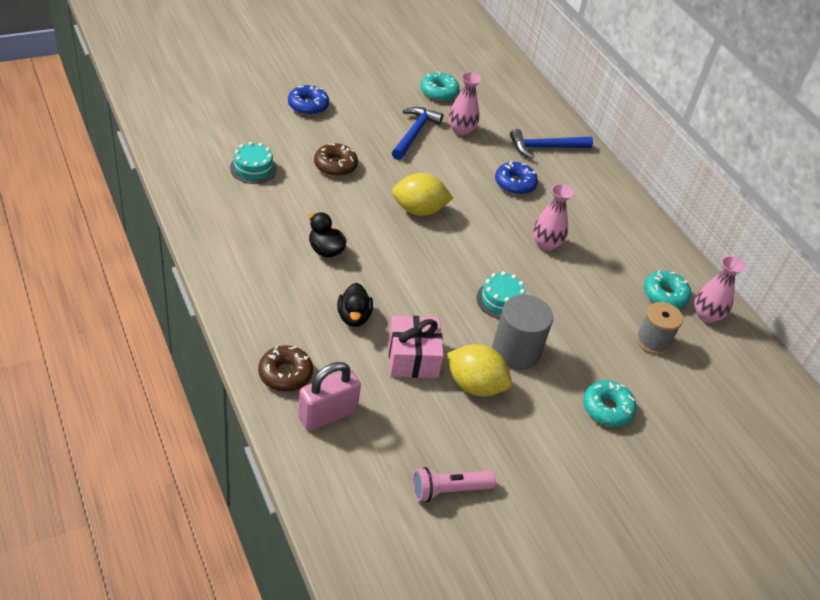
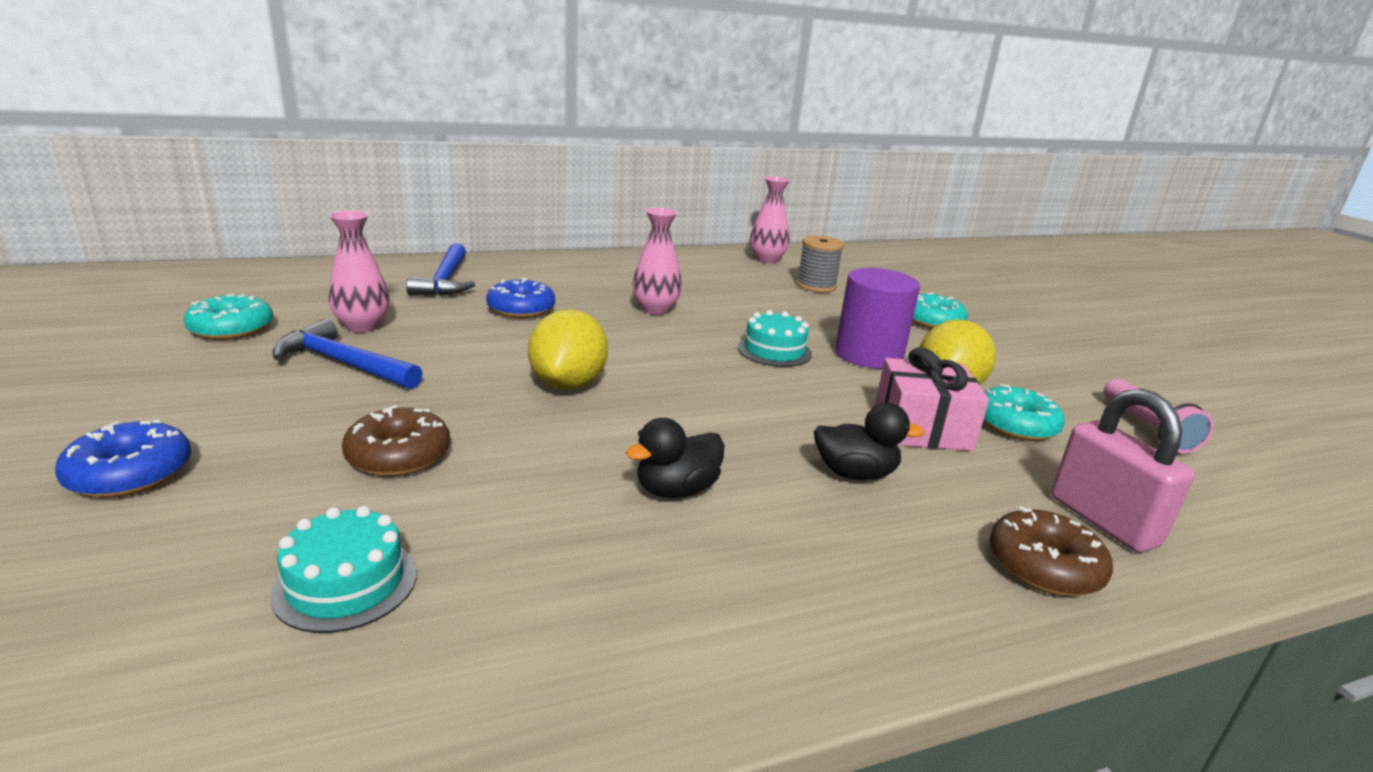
camera: 80 degrees left, 20 degrees down
grey cylinder [492,295,553,370] -> purple cylinder [835,268,920,369]
turquoise donut [644,271,691,309] -> turquoise donut moved to [983,384,1065,441]

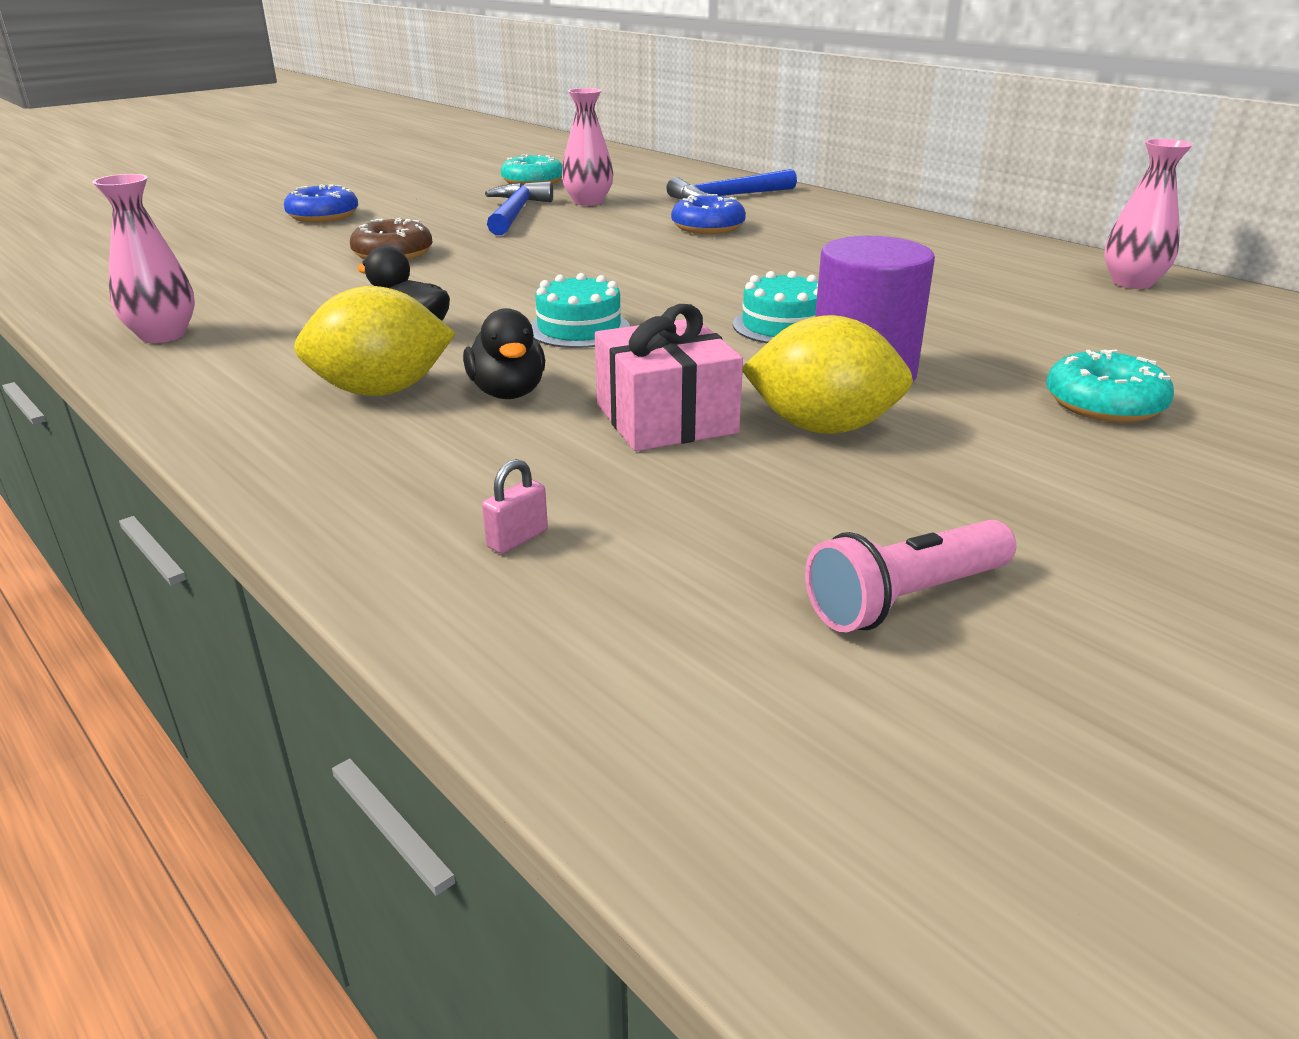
camera: 70 degrees right, 5 degrees up
turquoise cake [270,506,417,633] -> turquoise cake moved to [531,273,630,348]
yellow lemon [528,310,608,390] -> yellow lemon moved to [294,286,456,396]
pink vase [632,208,682,315] -> pink vase moved to [93,174,195,343]
grey spool [796,235,844,293] -> none
turquoise donut [983,384,1065,441] -> none
brown donut [989,506,1113,596] -> none
pink padlock [1051,389,1195,553] -> pink padlock [482,459,548,554], size x0.42

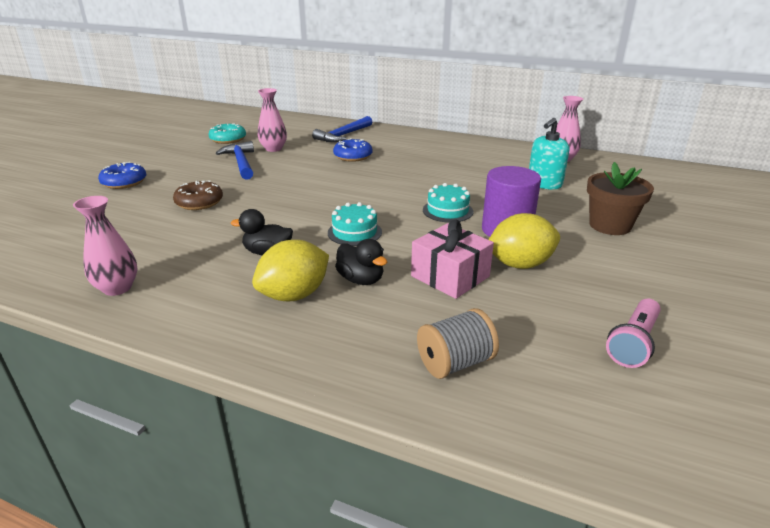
camera: 25 degrees left, 0 degrees up
pink padlock [482,459,548,554] -> grey spool [417,308,499,379]
turquoise donut [1046,350,1174,423] -> brown flower pot [587,162,654,235]
none -> turquoise soap dispenser [529,118,569,190]

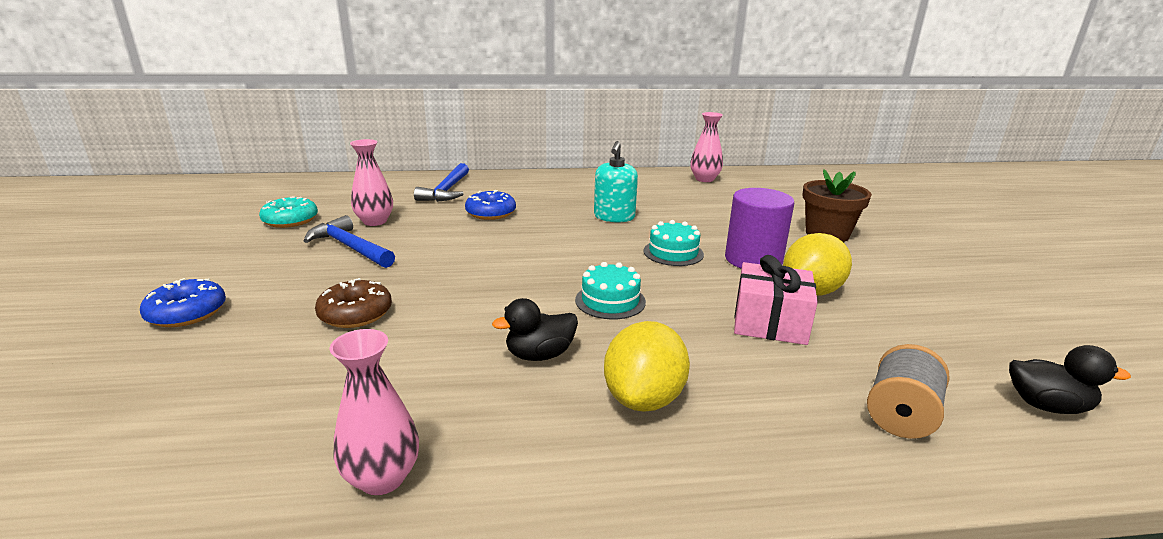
camera: 30 degrees left, 5 degrees down
black duck [335,239,387,285] -> black duck moved to [1009,345,1131,414]
turquoise soap dispenser [529,118,569,190] -> turquoise soap dispenser moved to [594,141,638,222]
pink flashlight [606,299,661,368] -> none

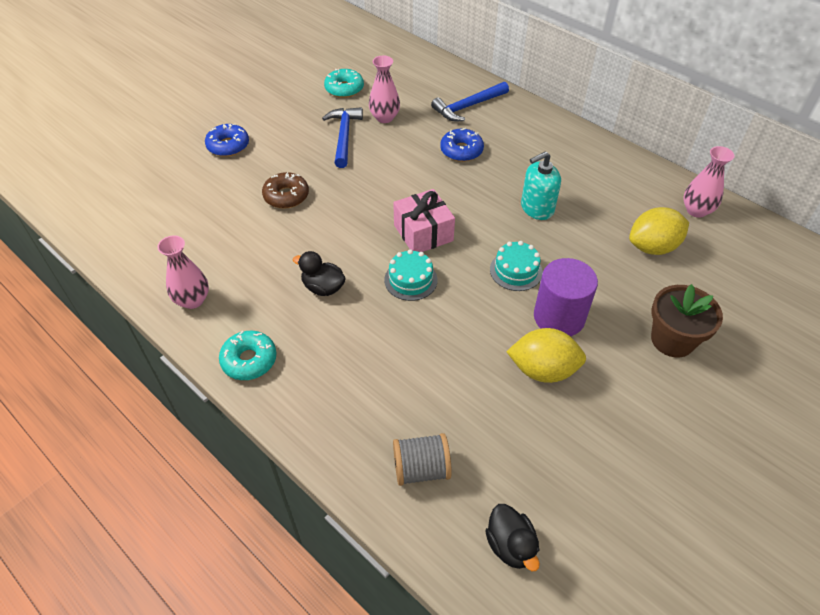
camera: 50 degrees right, 25 degrees up
yellow lemon [604,321,690,411] -> yellow lemon moved to [629,207,689,255]
pink gift [734,255,818,345] -> pink gift moved to [393,189,455,252]
none -> turquoise donut [219,331,276,380]

